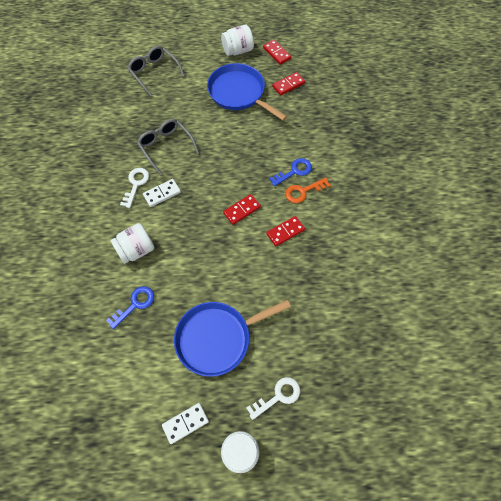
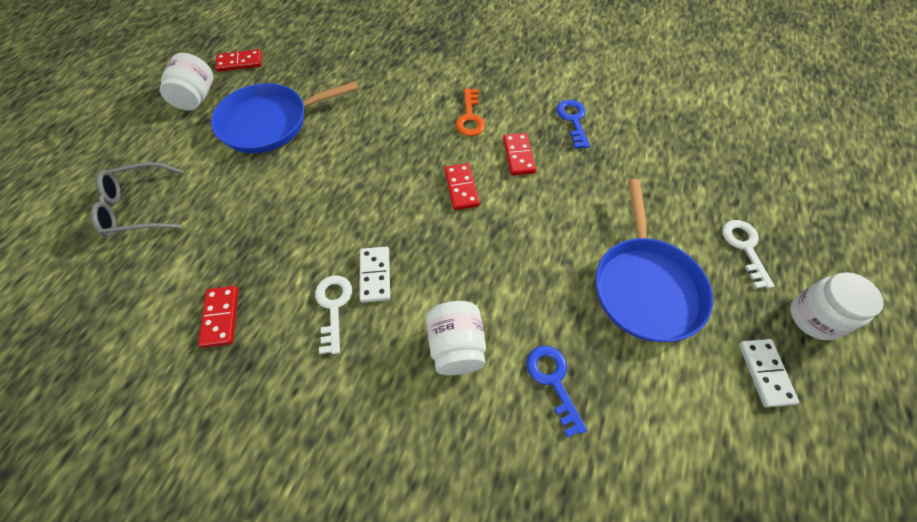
camera: 65 degrees left, 5 degrees down
white key [120,168,149,208] -> white key turned 45 degrees clockwise [315,275,352,354]
grey glasses [137,119,199,175] -> none
blue key [269,158,312,186] -> blue key moved to [556,100,590,149]
red domino [272,72,305,96] -> red domino moved to [198,286,238,348]

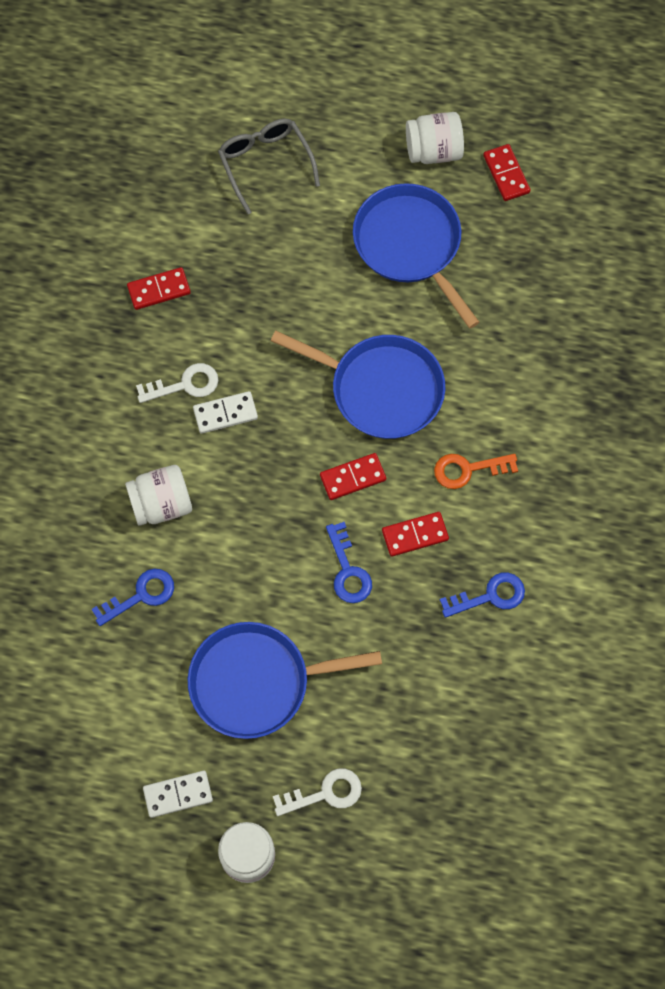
camera: 80 degrees right, 10 degrees up
none -> blue pan [271,331,445,439]
none -> blue key [326,522,372,603]

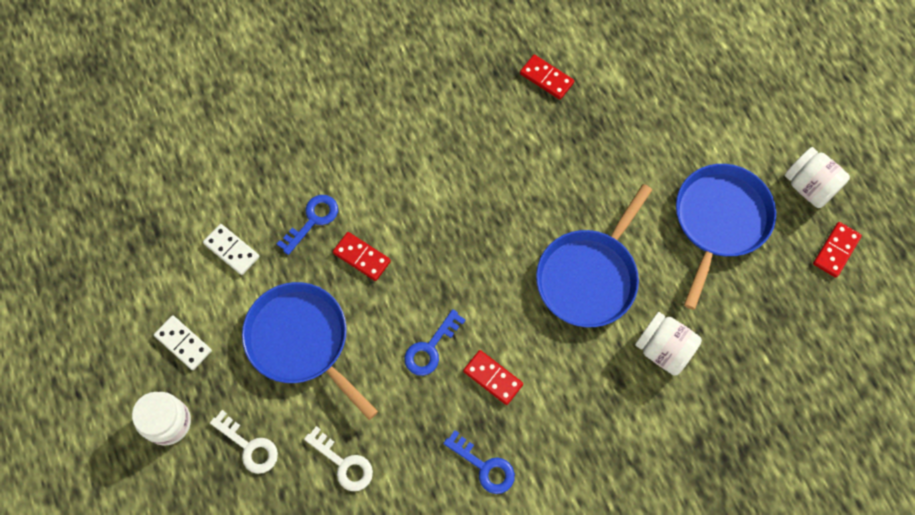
camera: 55 degrees right, 0 degrees up
blue key [91,569,174,626] -> blue key turned 75 degrees counterclockwise [277,195,338,255]
white jar [125,465,192,526] -> white jar moved to [635,312,702,376]
white key [136,363,218,403] -> white key moved to [304,426,373,491]
white domino [193,391,258,434] -> white domino moved to [203,224,259,275]
grey glasses [218,118,320,214] -> none
blue pan [271,331,445,439] -> blue pan turned 45 degrees clockwise [536,184,652,327]
red domino [320,453,386,500] -> red domino moved to [333,232,391,281]
orange key [434,454,518,489] -> none

